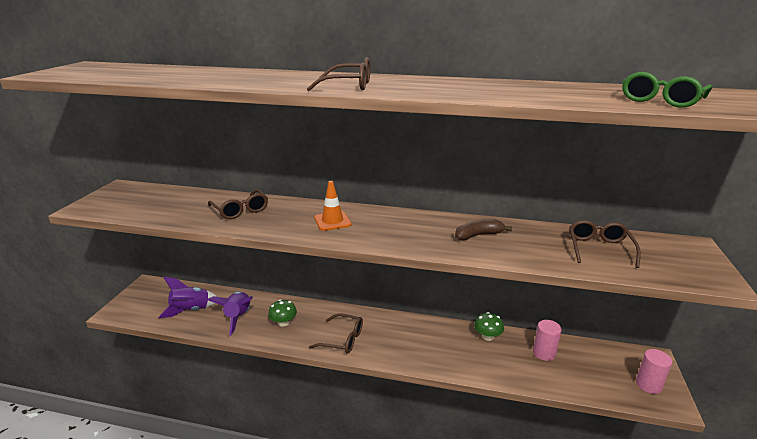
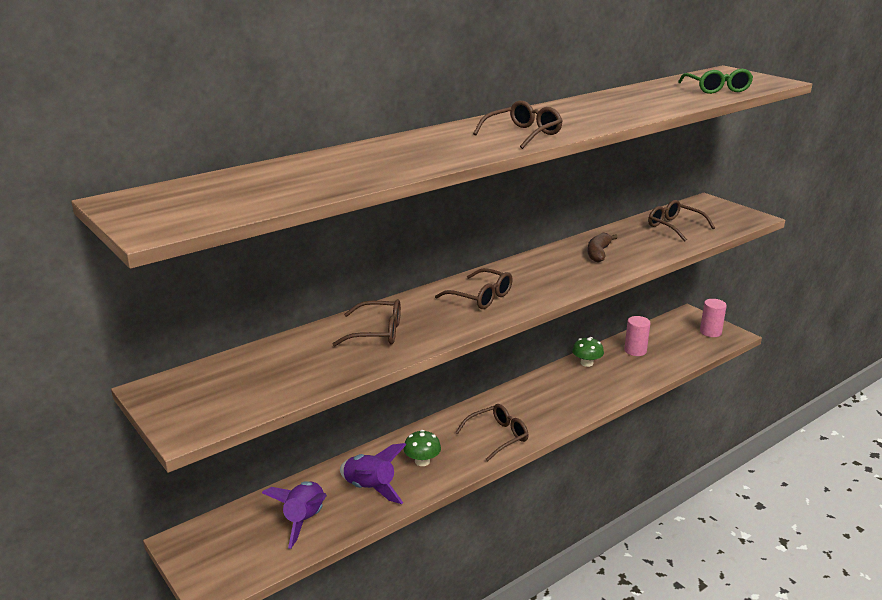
camera: 50 degrees left, 0 degrees up
orange traffic cone [314,181,351,231] -> brown glasses [435,268,513,309]

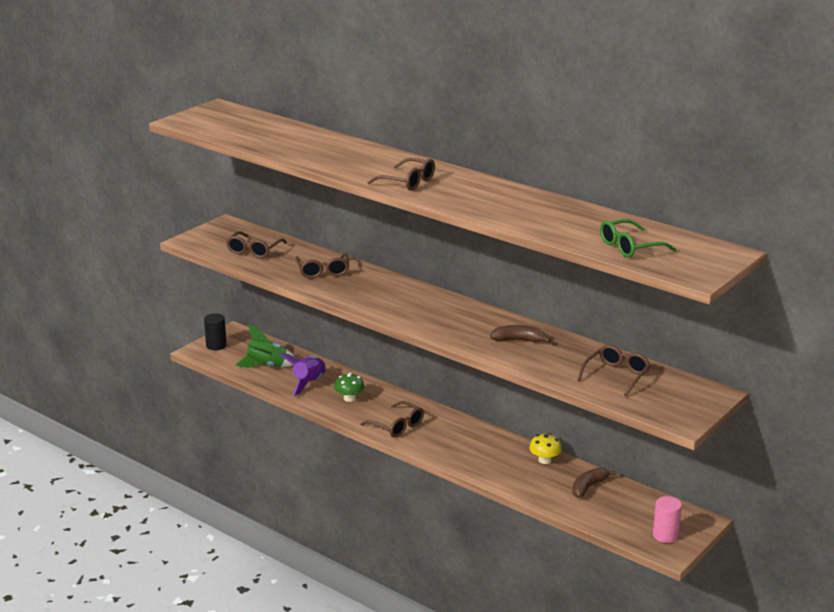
camera: 75 degrees right, 0 degrees up
purple rocket [262,481,327,549] -> green rocket [235,324,295,368]
brown glasses [435,268,513,309] -> brown glasses moved to [226,231,287,258]
green mushroom [572,337,604,367] -> yellow mushroom [529,433,562,464]
pink cylinder [624,316,650,356] -> brown banana [572,467,616,498]
none -> black cylinder [204,313,227,350]

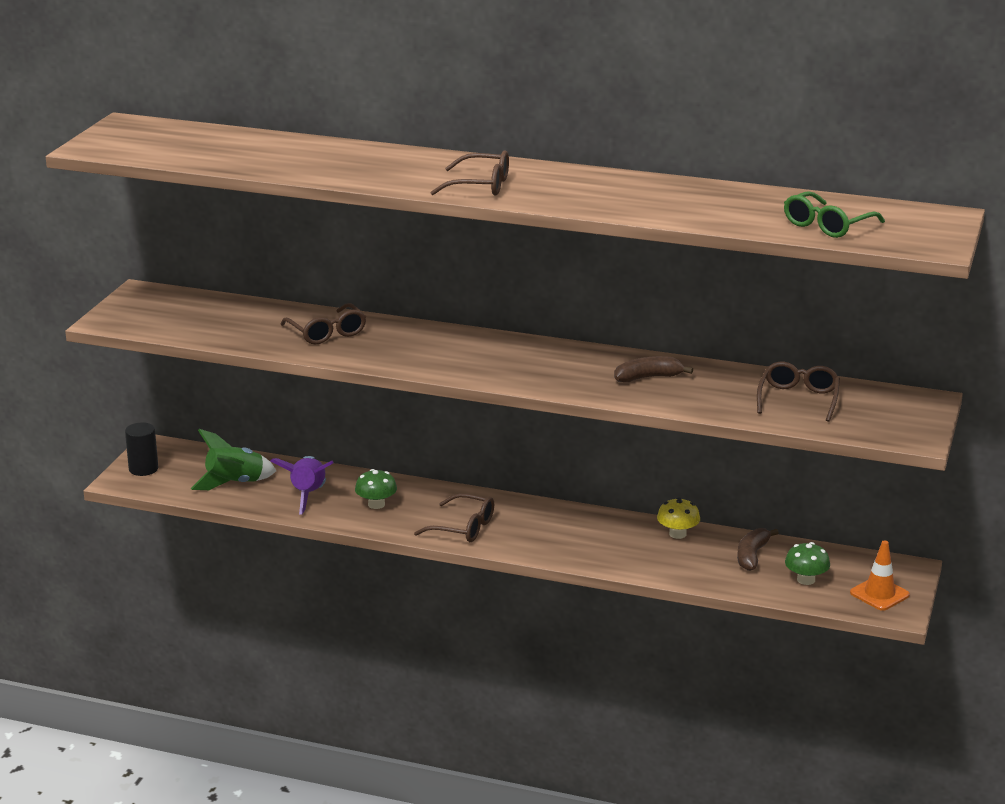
camera: 20 degrees left, 0 degrees up
brown glasses [226,231,287,258] -> none
pink cylinder [653,496,682,543] -> orange traffic cone [850,540,910,611]
none -> green mushroom [785,542,830,585]

